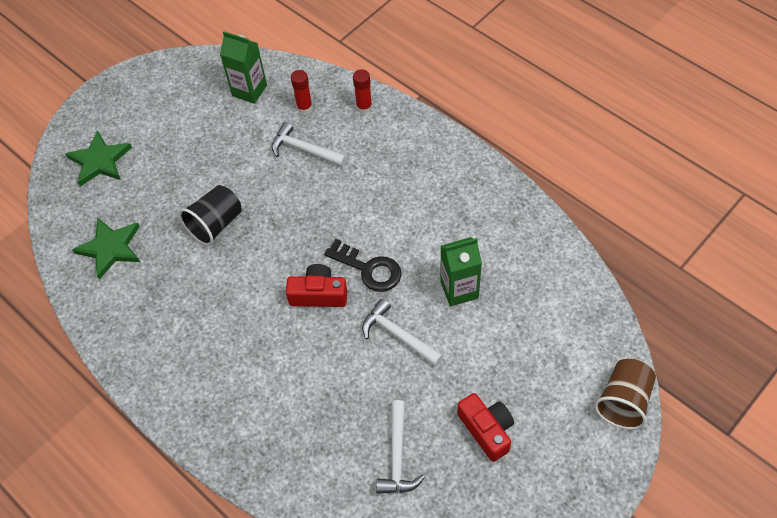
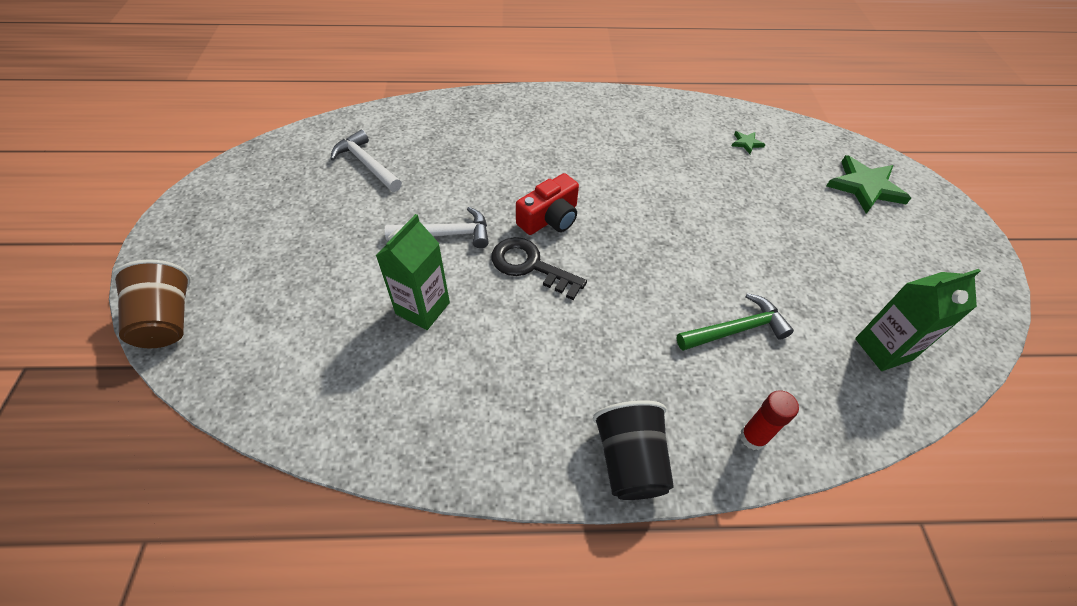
camera: 130 degrees right, 5 degrees down
green star [72,218,140,280] -> green star [732,131,766,154], size x0.46
black cup [179,185,242,246] -> black cup moved to [593,400,674,500]
white hammer [272,122,347,167] -> green hammer [677,293,794,351]
red glue stick [291,70,313,114] -> none
black key [324,239,401,292] -> black key turned 45 degrees clockwise [492,237,587,300]
red camera [457,393,514,462] -> none

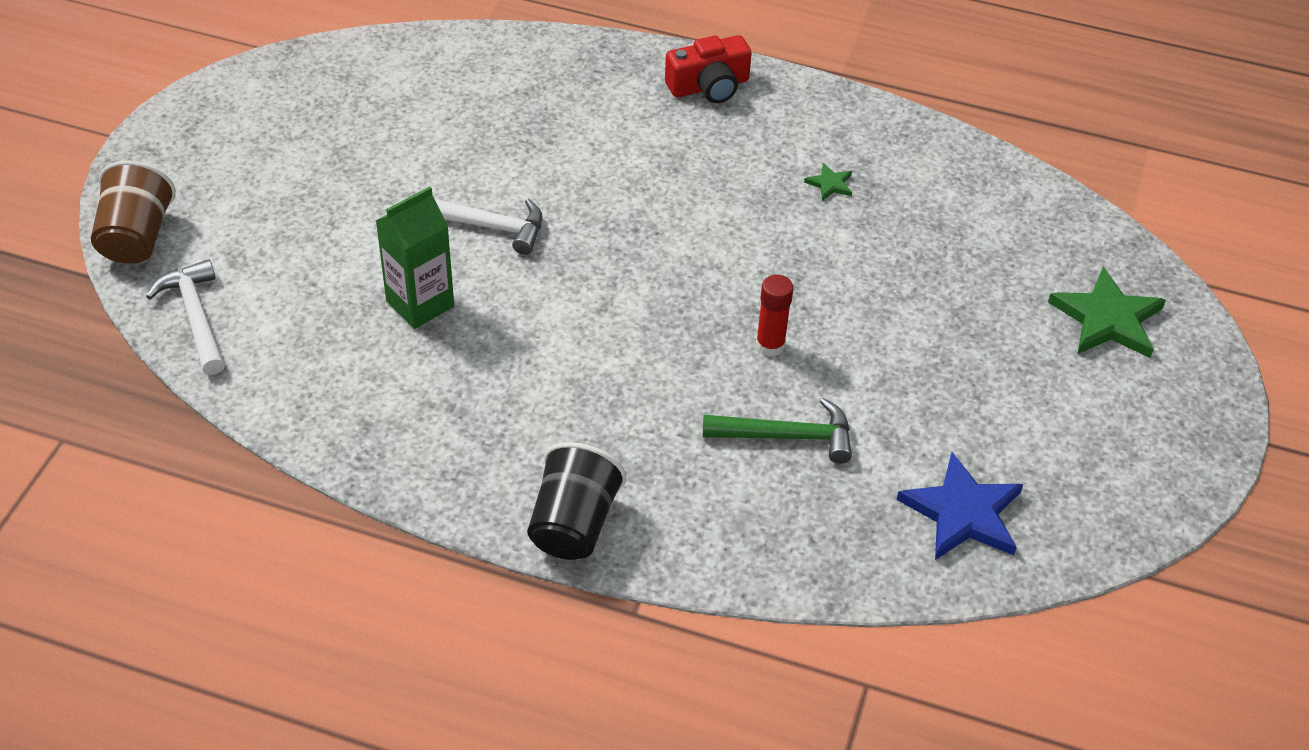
camera: 20 degrees right, 5 degrees down
white hammer [330,130,402,192] -> white hammer moved to [146,259,225,375]
black key [492,237,587,300] -> none
red camera [516,173,579,235] -> red camera moved to [665,35,752,103]
green star [732,131,766,154] -> green star moved to [804,163,852,201]
red glue stick [740,390,799,450] -> red glue stick moved to [756,275,793,357]
green carton [855,269,980,371] -> blue star [897,452,1023,560]

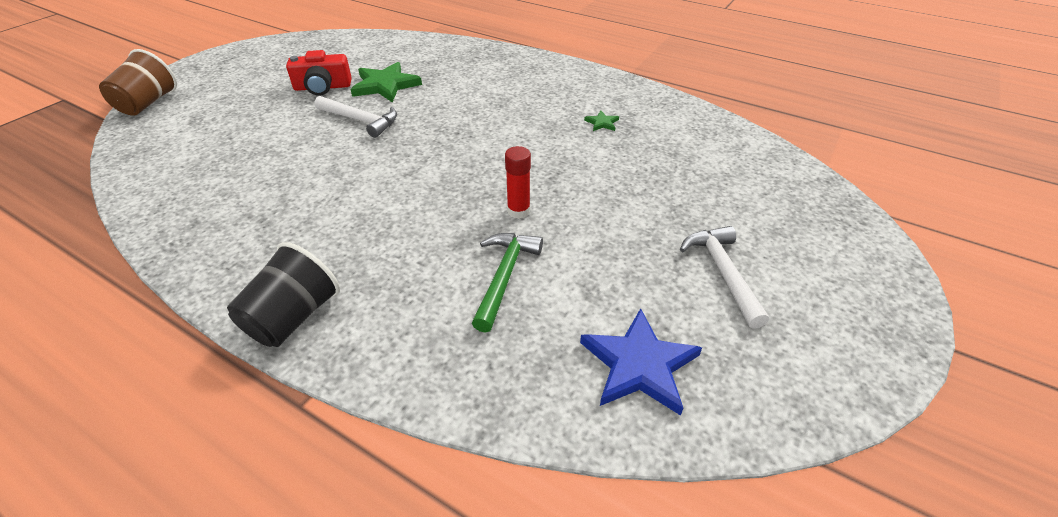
camera: 15 degrees right, 5 degrees down
white hammer [146,259,225,375] -> white hammer moved to [680,226,769,329]
green carton [376,186,454,329] -> none
red camera [665,35,752,103] -> red camera moved to [286,50,352,96]
green hammer [703,398,852,463] -> green hammer turned 90 degrees counterclockwise [472,233,543,333]
green star [1048,267,1166,358] -> green star moved to [350,62,422,102]

